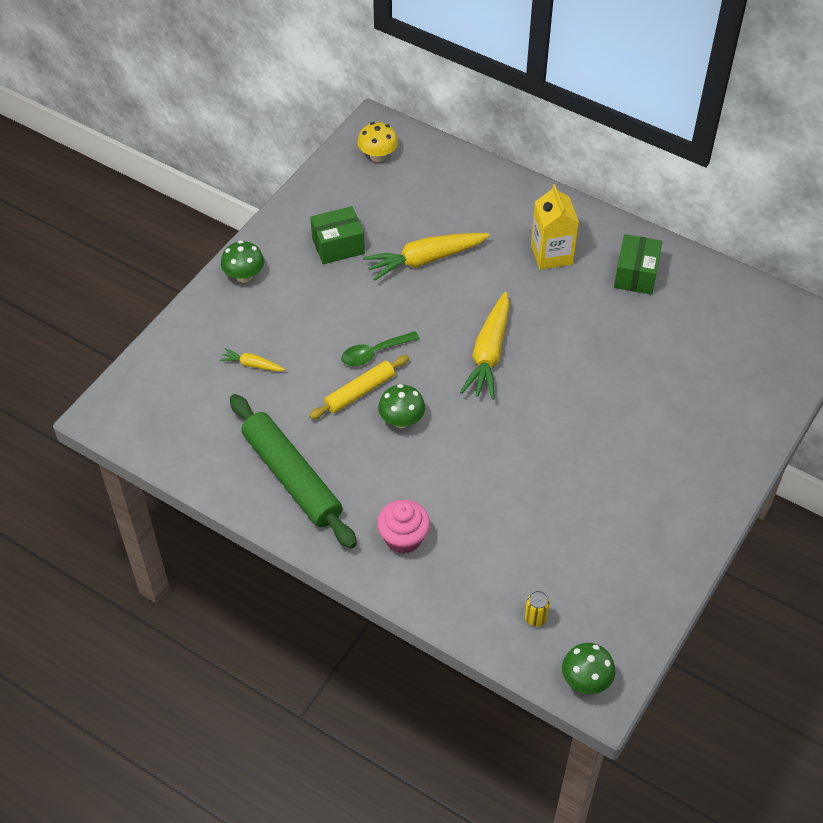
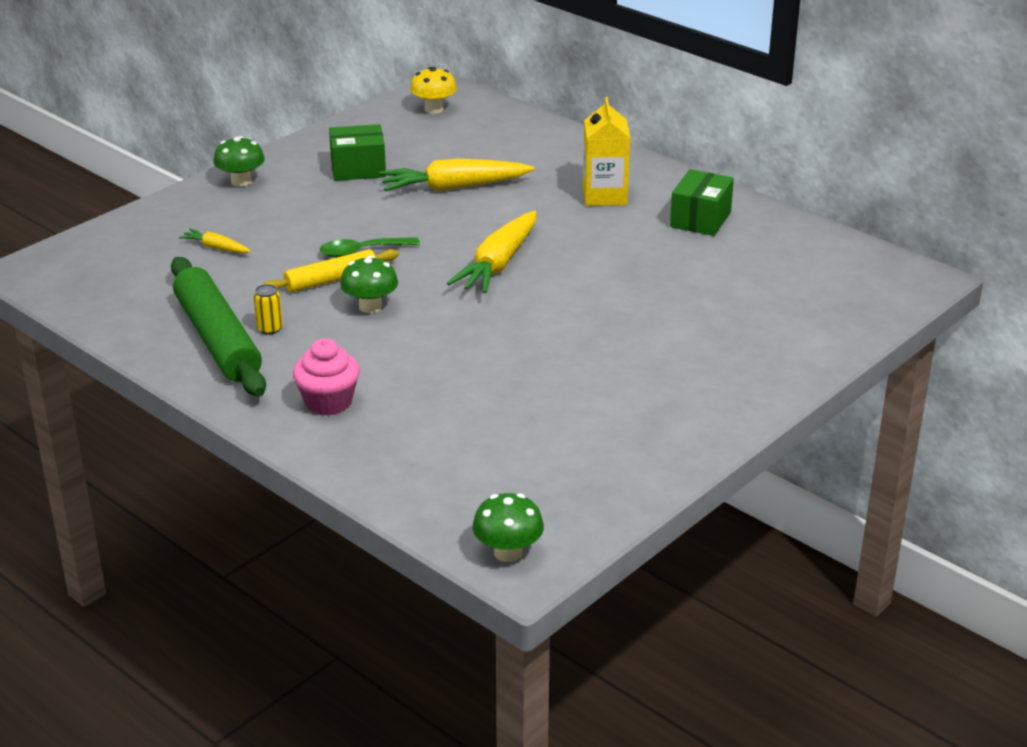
camera: 10 degrees right, 20 degrees down
yellow can [525,591,550,627] -> yellow can moved to [254,284,283,335]

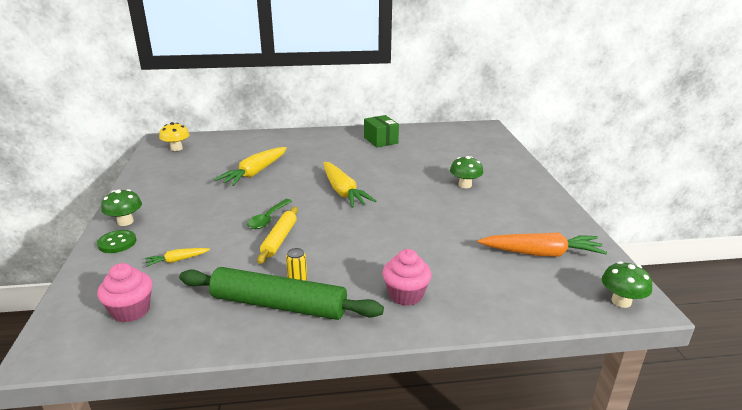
camera: 50 degrees left, 5 degrees down
green box [329,124,386,181] -> none
green mushroom [340,256,398,313] -> green mushroom moved to [450,156,483,188]
yellow carton [583,97,630,206] -> none
none -> green button [97,230,136,253]
none -> pink cupcake [97,263,153,322]
none -> orange carrot [478,232,607,257]

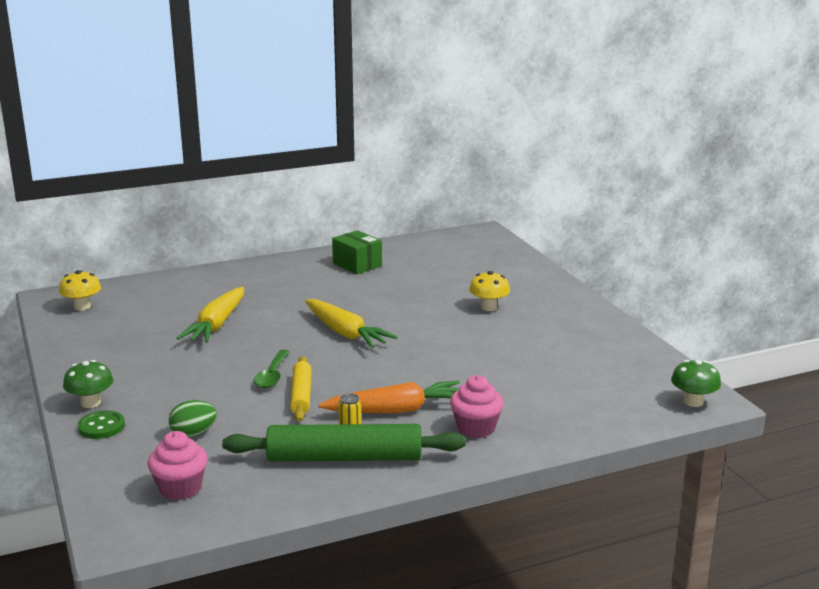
camera: 15 degrees left, 5 degrees down
yellow carrot [145,248,210,267] -> green egg [169,400,217,437]
green mushroom [450,156,483,188] -> yellow mushroom [469,271,510,311]
orange carrot [478,232,607,257] -> orange carrot moved to [318,381,460,414]

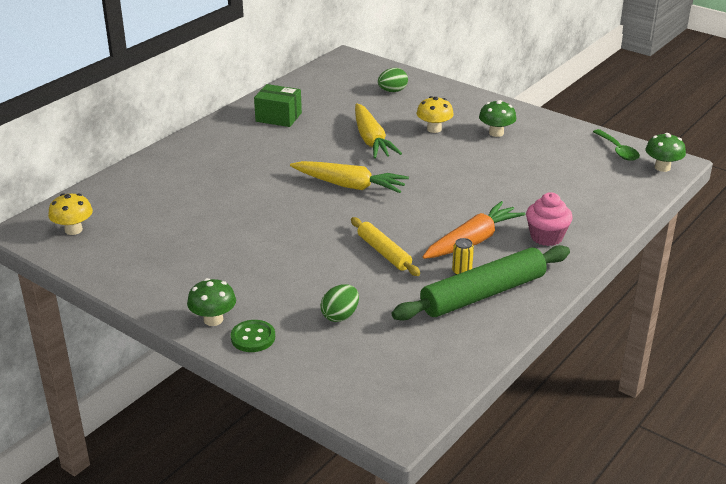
camera: 30 degrees left, 10 degrees up
pink cupcake [148,431,208,500] -> none
yellow carrot [177,287,244,343] -> yellow carrot moved to [355,103,402,159]
green spoon [254,350,290,388] -> green spoon moved to [593,129,640,161]
none -> green egg [378,68,408,92]
none -> green mushroom [479,100,516,137]

